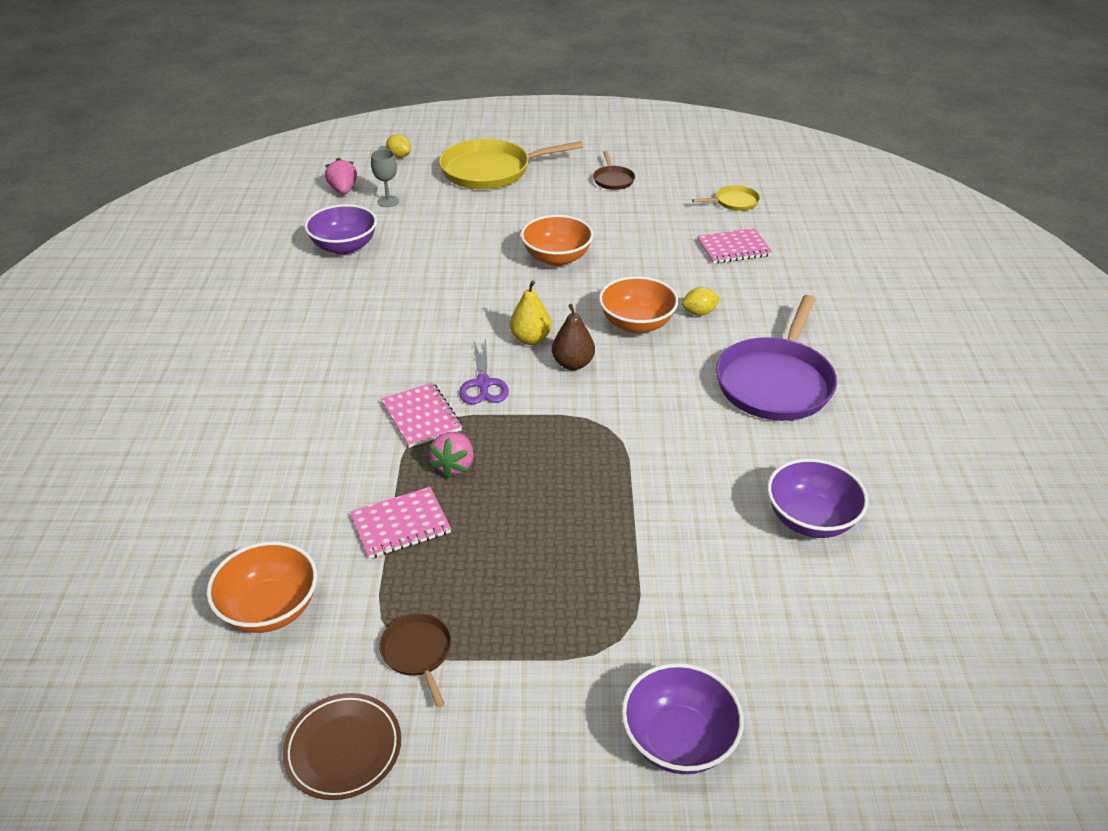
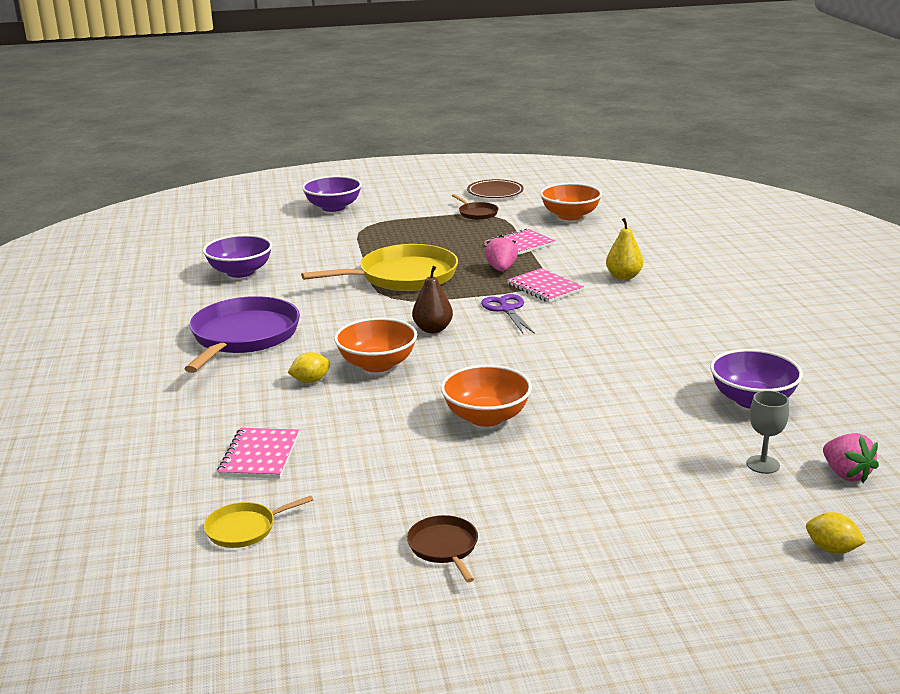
camera: 170 degrees right, 15 degrees down
yellow pan [439,139,583,189] -> yellow pan moved to [301,244,458,291]
yellow pear [510,280,552,345] -> yellow pear moved to [606,218,643,280]
pink notebook [697,228,772,264] -> pink notebook turned 60 degrees counterclockwise [217,428,299,478]

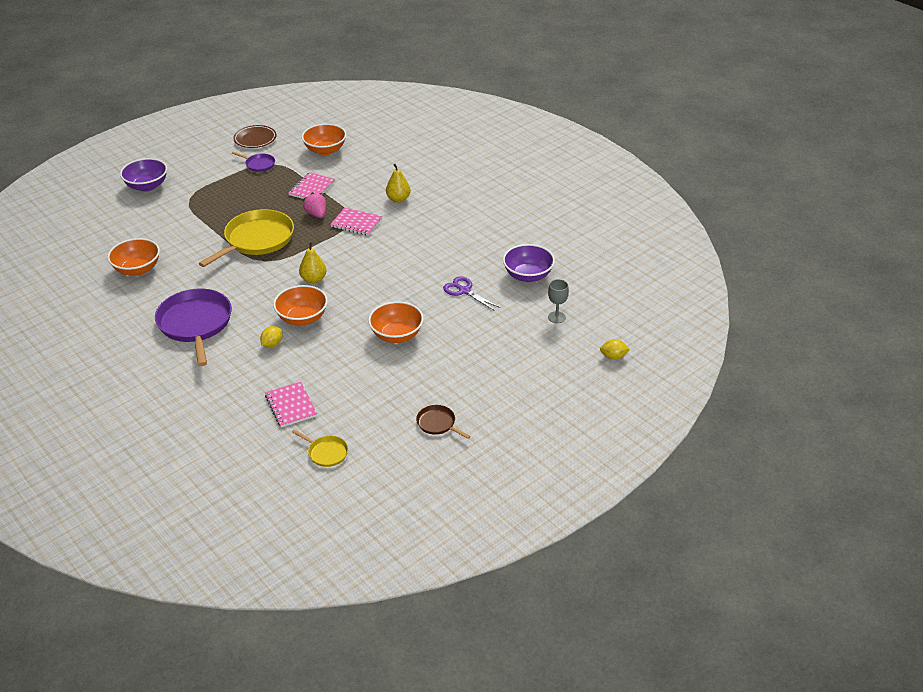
camera: 30 degrees left, 15 degrees up
purple bowl [203,235,272,278] -> orange bowl [107,238,160,276]
yellow pan [204,496,313,548] -> yellow pan turned 90 degrees counterclockwise [292,429,348,467]
brown pear [412,266,453,333] -> yellow pear [299,242,327,284]
brown pan [452,194,498,220] -> purple pan [232,151,275,172]
purple scissors [481,294,535,334] -> purple scissors moved to [443,276,500,311]
pink strawberry [823,433,879,483] -> none

